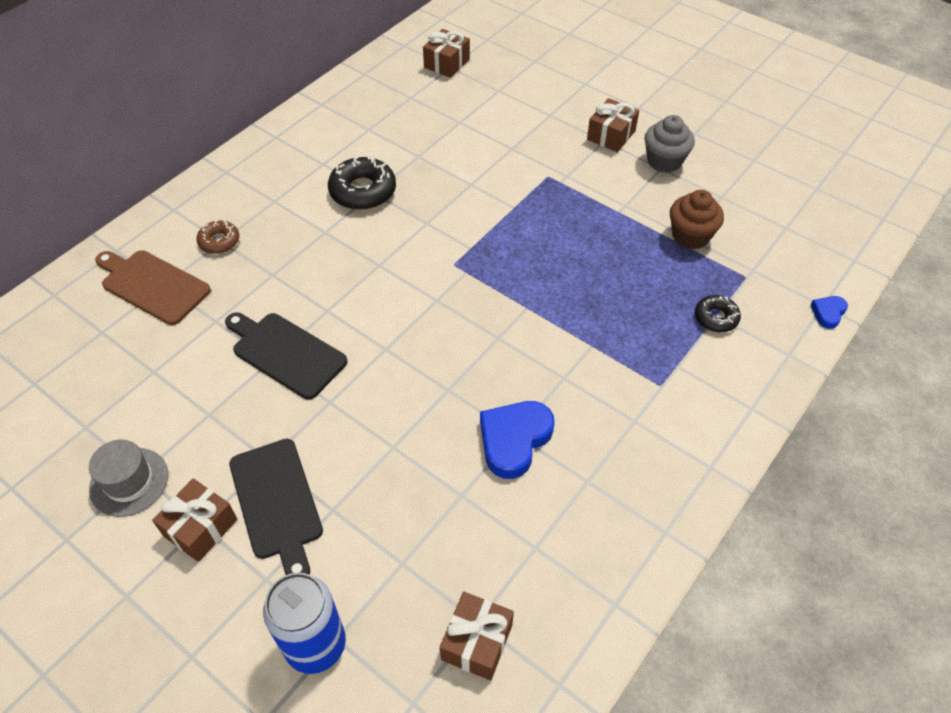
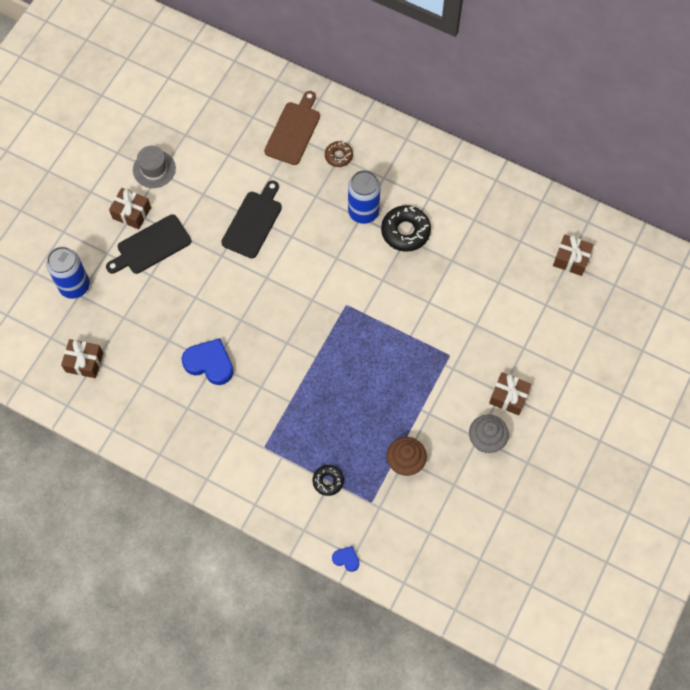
camera: 80 degrees right, 15 degrees up
none -> blue can [348,170,381,224]

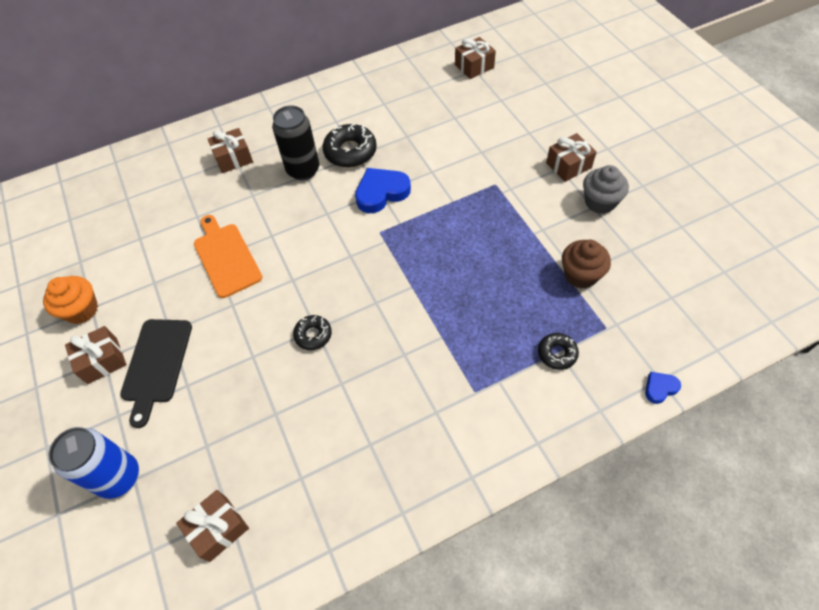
camera: 50 degrees left, 10 degrees down
grey hat [133,146,176,188] -> orange cupcake [43,276,98,324]
blue heart [182,338,233,385] -> blue heart moved to [355,168,411,213]
black cutting board [221,180,282,258] -> orange cutting board [194,215,262,298]
brown cutting board [264,91,320,165] -> none
brown donut [325,141,353,167] -> brown gift [208,128,253,173]
blue can [348,170,381,224] -> black can [272,106,319,180]
none -> black donut [293,315,332,350]

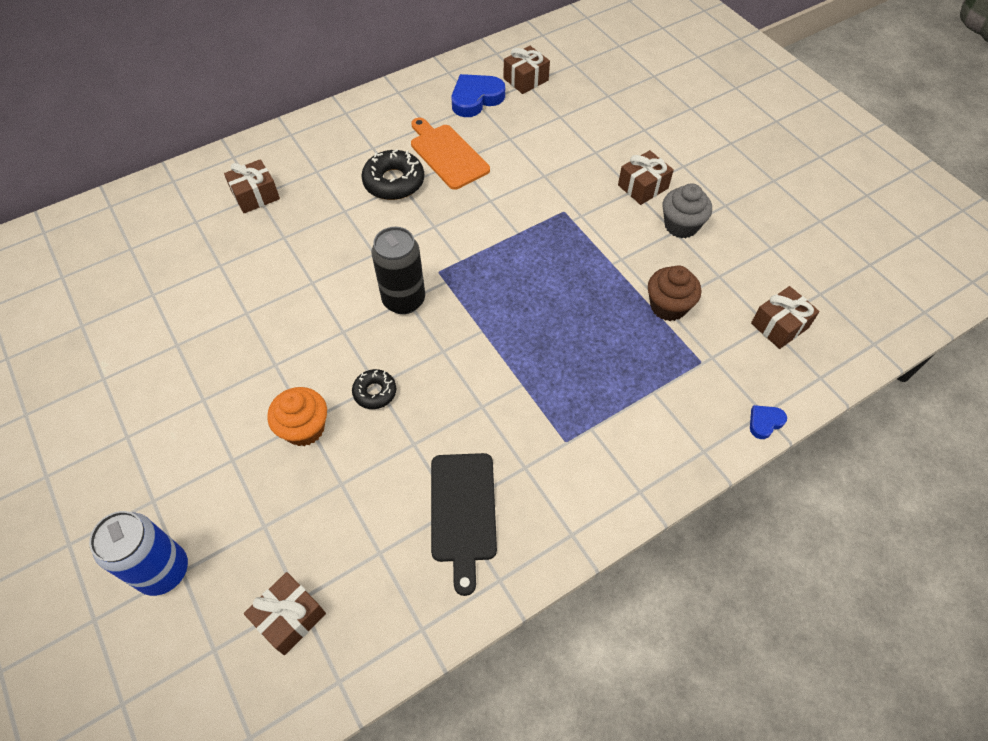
camera: 10 degrees left, 0 degrees up
orange cupcake [43,276,98,324] -> orange cupcake moved to [267,387,327,446]
brown gift [65,326,127,384] -> brown gift moved to [751,286,820,349]
black cutting board [120,319,192,428] -> black cutting board moved to [431,453,497,596]
orange cutting board [194,215,262,298] -> orange cutting board moved to [411,118,490,190]
black can [272,106,319,180] -> black can moved to [372,227,425,314]
blue heart [355,168,411,213] -> blue heart moved to [452,74,505,117]
black donut [538,333,579,370] -> none

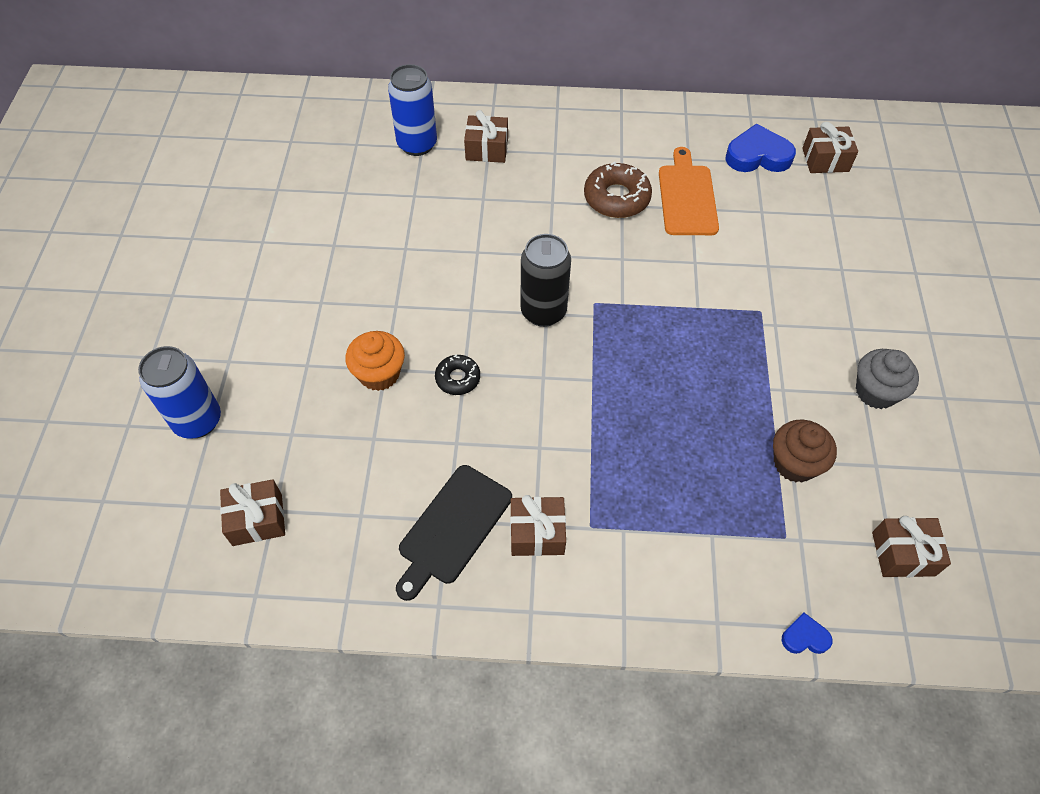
camera: 35 degrees right, 0 degrees up
black donut [361,149,424,200] -> brown donut [584,161,652,218]
brown gift [618,150,674,205] -> brown gift moved to [510,495,566,556]
none -> blue can [388,64,437,156]

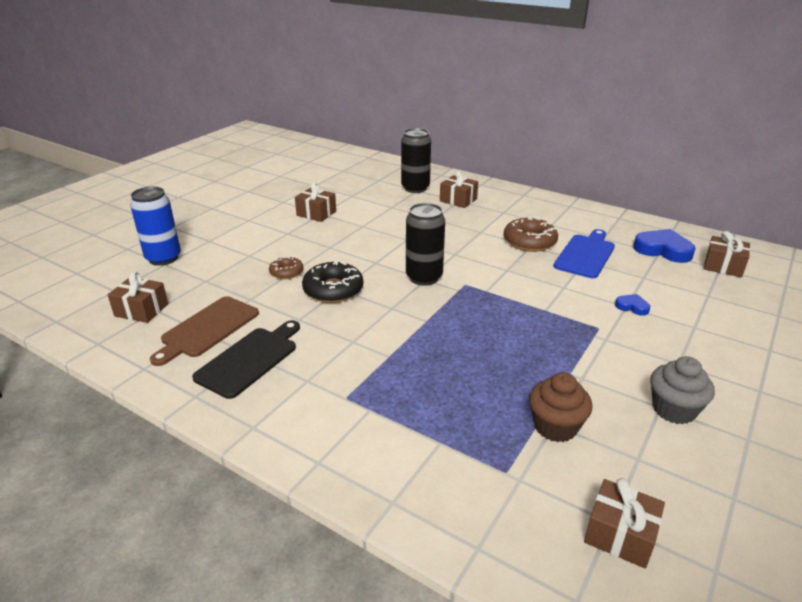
camera: 30 degrees right, 25 degrees down
orange cupcake [345,331,405,391] -> brown donut [269,256,303,279]
blue can [388,64,437,156] -> black can [401,128,431,193]
black cutting board [396,465,512,601] -> black cutting board turned 150 degrees clockwise [192,320,300,399]
black donut [435,354,480,395] -> black donut [302,261,363,303], size x1.70
brown gift [510,495,566,556] -> brown gift moved to [295,183,336,222]
orange cutting board [659,147,719,235] -> blue cutting board [553,229,615,278]
blue heart [782,613,832,654] -> blue heart moved to [615,294,650,316]
none -> brown cutting board [150,296,259,366]

